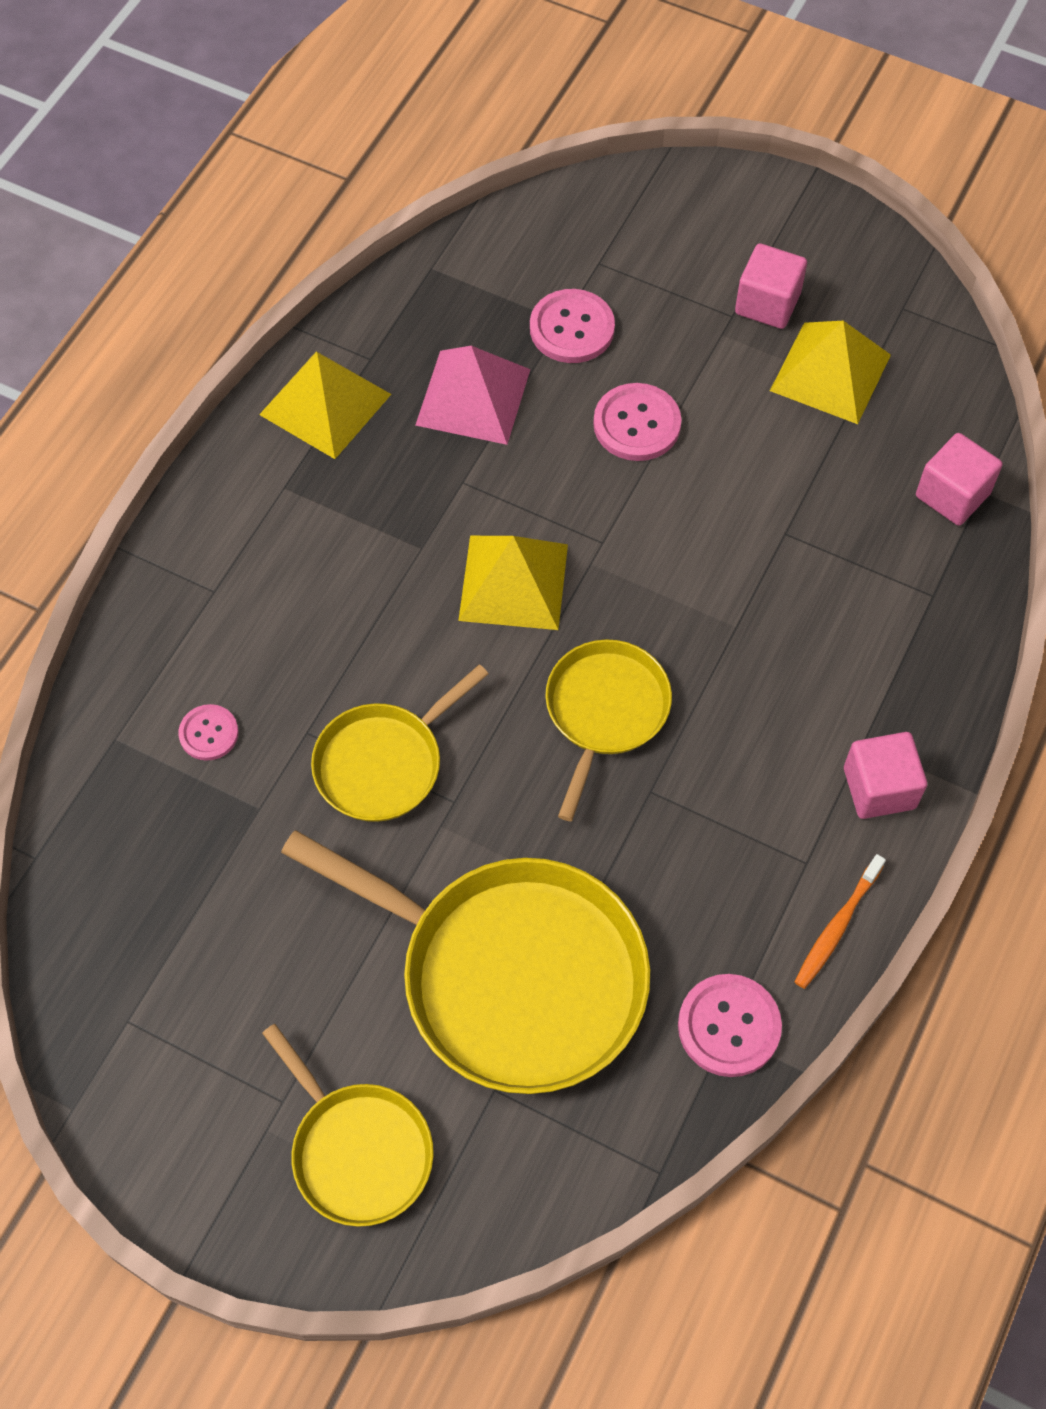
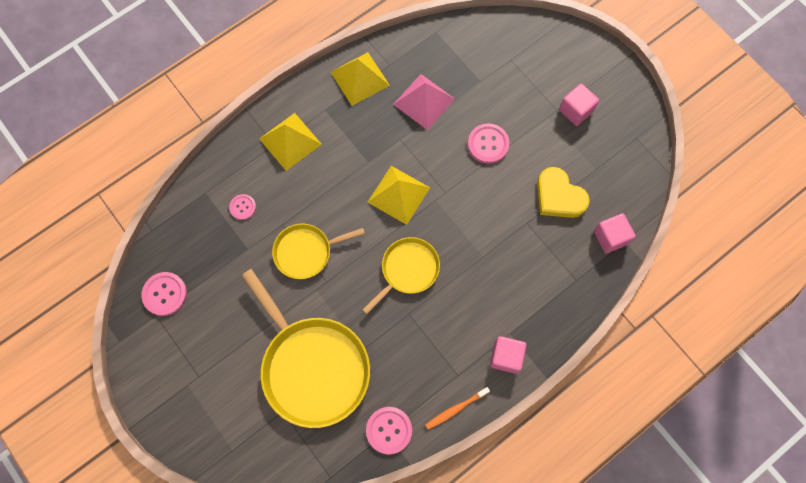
camera: 25 degrees right, 10 degrees up
yellow pan [262,1024,434,1227] -> none
pink button [530,289,615,363] -> pink button moved to [141,272,187,316]
yellow pyramid [770,321,891,424] -> yellow pyramid moved to [259,113,322,171]
none -> yellow heart [537,167,590,218]

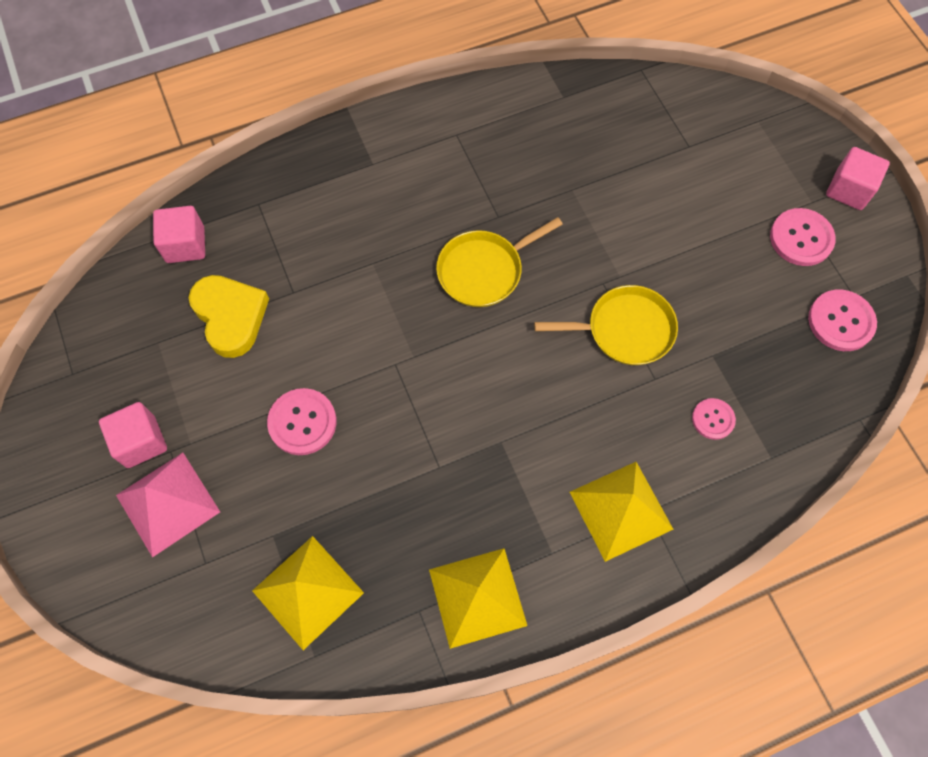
camera: 165 degrees left, 5 degrees down
yellow pan [242,269,370,428] -> none
pink button [366,407,412,455] -> pink button moved to [770,208,836,266]
yellow pyramid [368,166,430,225] -> yellow pyramid moved to [252,536,364,650]
pink pyramid [393,74,455,130] -> pink pyramid moved to [116,453,220,557]
orange toothbrush [426,387,490,430] -> none
pink cube [490,336,527,374] -> pink cube moved to [826,147,890,210]

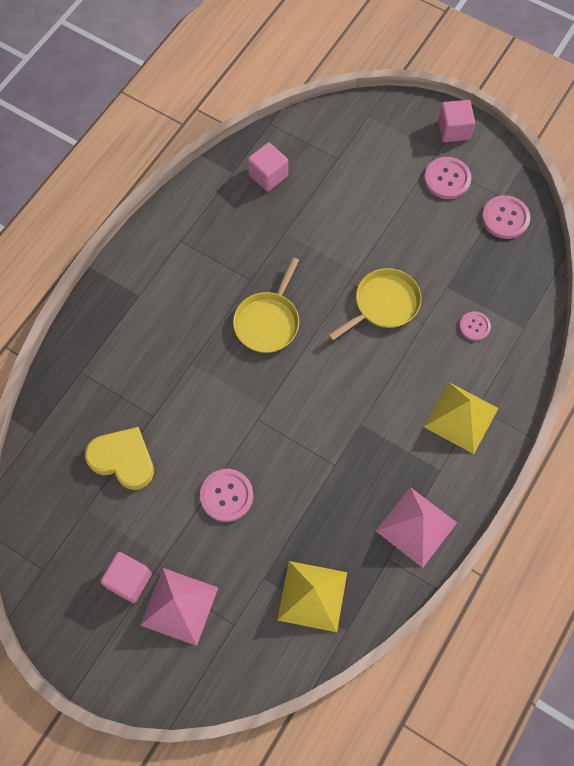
camera: 35 degrees left, 0 degrees up
pink cube [153,206,205,263] -> pink cube moved to [248,142,288,192]
yellow pyramid [429,548,527,649] -> pink pyramid [376,487,457,568]

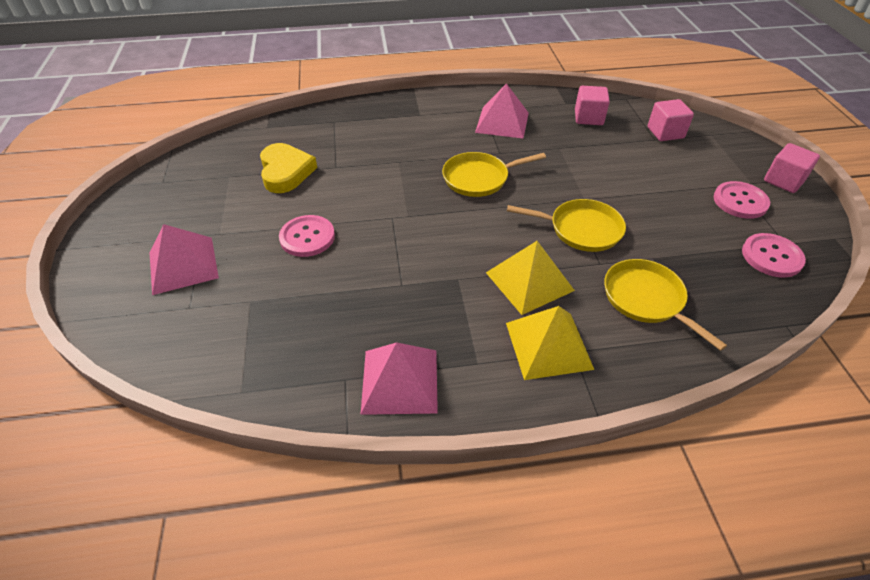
camera: 50 degrees right, 20 degrees down
pink cube [100,552,152,603] -> pink cube moved to [648,99,694,141]
yellow pyramid [277,561,347,632] -> yellow pyramid moved to [486,241,575,315]
pink button [459,311,491,341] -> yellow pan [604,259,727,351]
none -> pink pyramid [475,83,529,138]

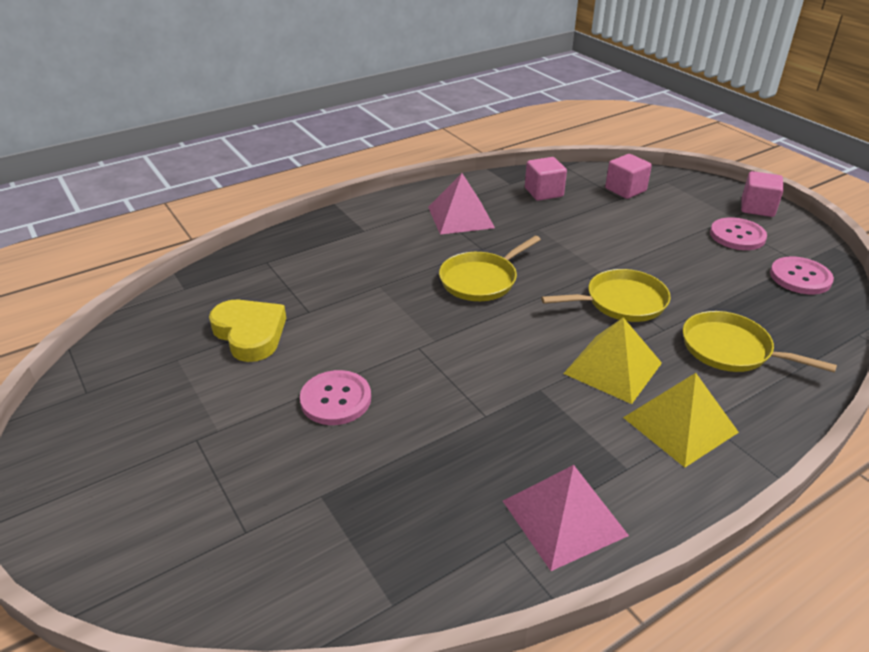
camera: 25 degrees left, 10 degrees down
pink pyramid [150,224,219,295] -> none

